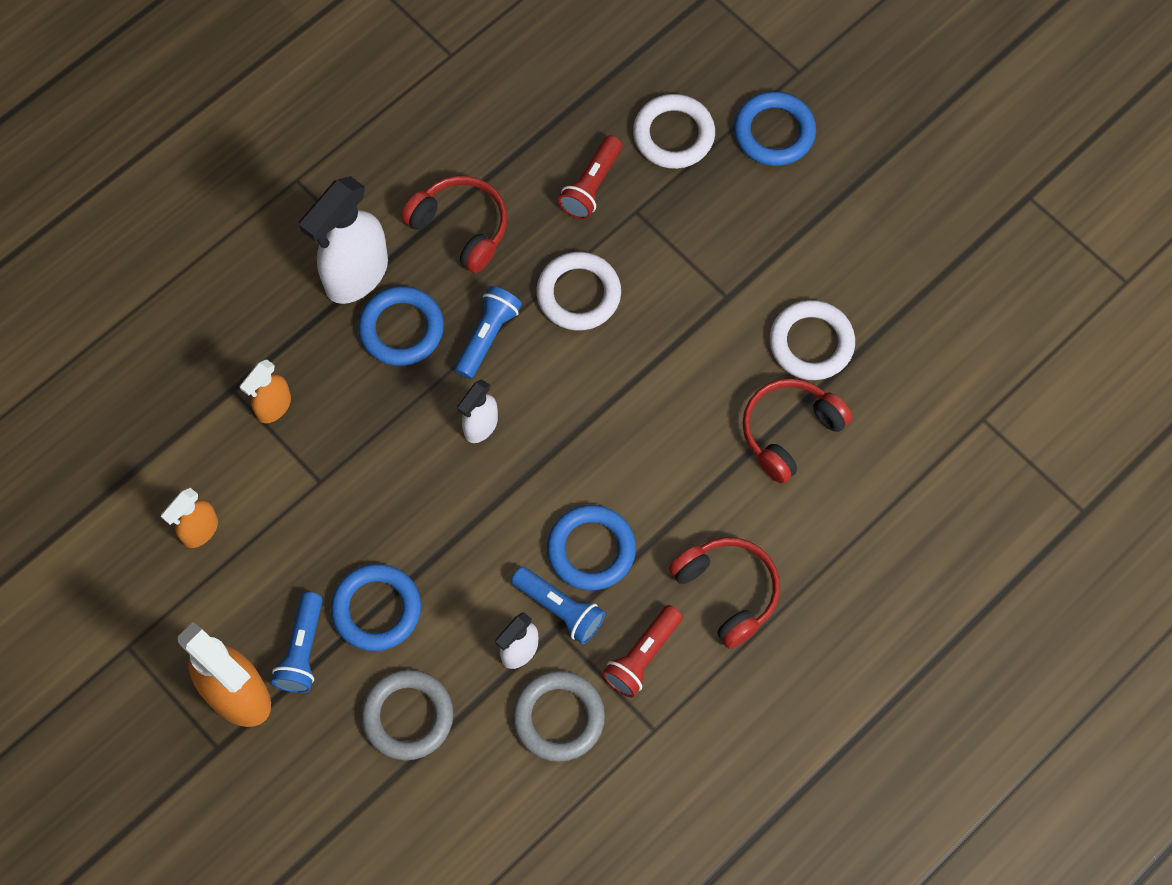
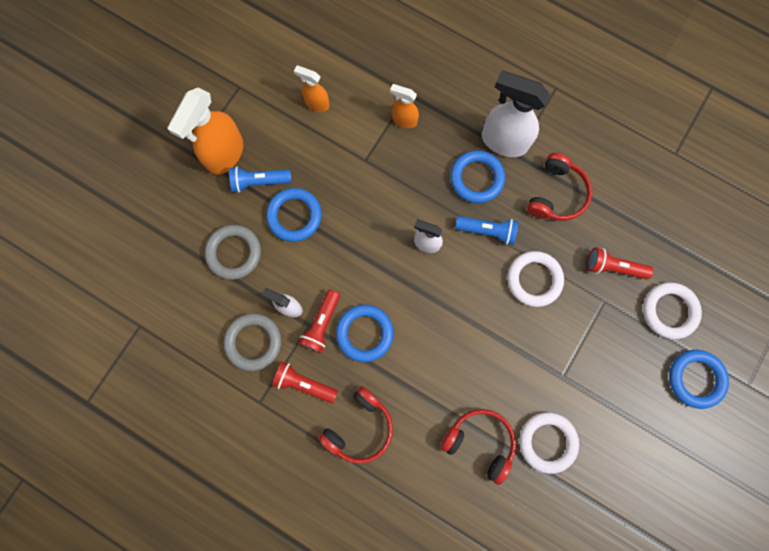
camera: 75 degrees right, 10 degrees up
blue flashlight [511,567,605,644] -> red flashlight [298,289,340,353]

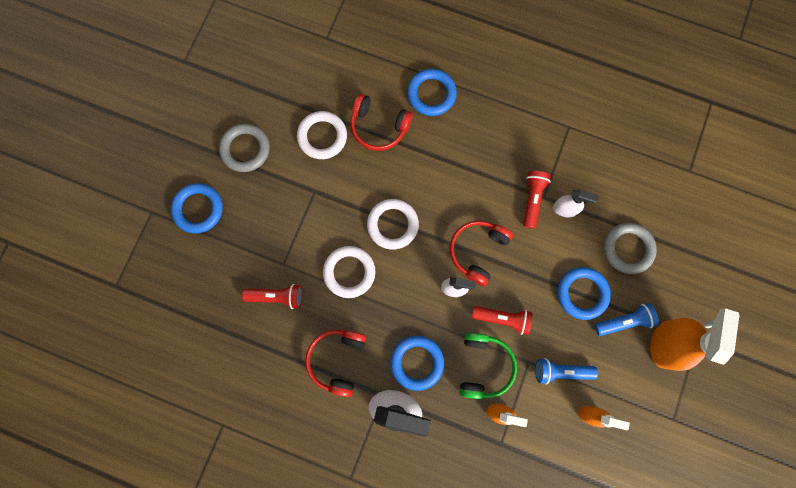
camera: 170 degrees right, 0 degrees up
grey ring [224,313,281,371] -> grey ring moved to [219,124,270,172]
red flashlight [272,362,338,403] -> red flashlight moved to [472,306,533,335]
red headphones [318,386,393,464] -> red headphones moved to [450,220,513,286]
blue ring [336,305,394,362] -> blue ring moved to [407,69,457,116]
blue flashlight [455,216,519,245] -> blue flashlight moved to [535,358,598,384]
white ring [643,282,702,339] -> white ring moved to [367,199,419,250]
none -> green headphones [460,333,517,399]

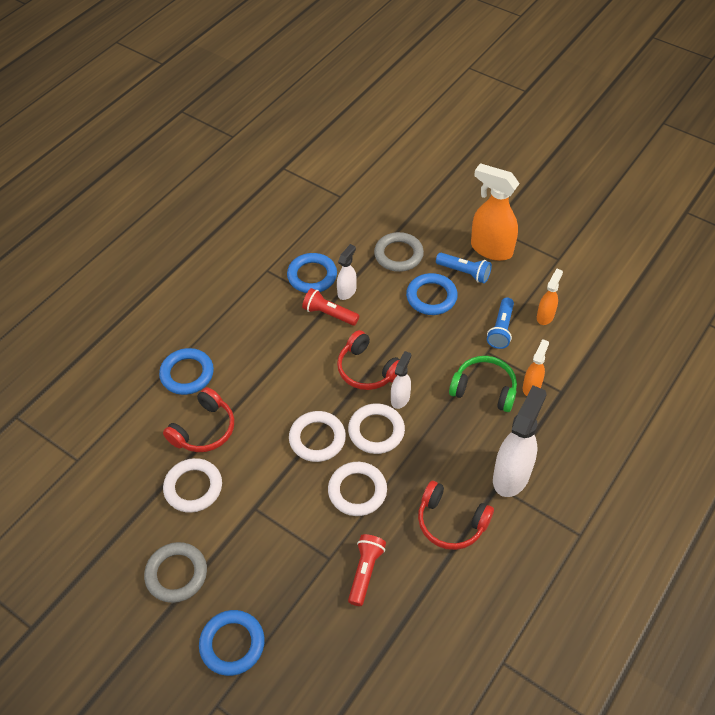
camera: 75 degrees left, 25 degrees down
blue ring [390,336,444,391] -> blue ring moved to [287,253,337,293]
red flashlight [472,306,533,335] -> none
blue flashlight [595,303,659,336] -> blue flashlight turned 120 degrees clockwise [436,253,492,283]
none -> white ring [348,403,405,454]

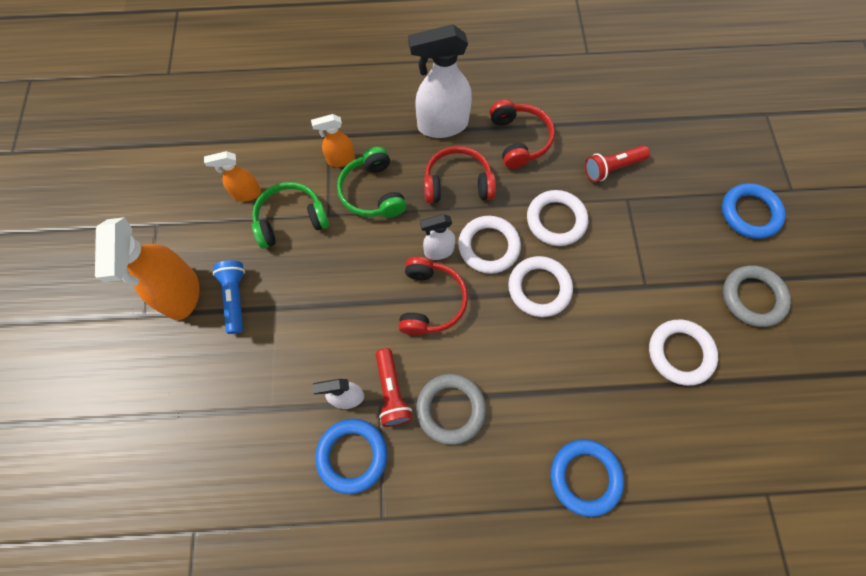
camera: 130 degrees left, 15 degrees up
red headphones [163,387,234,452] -> red headphones moved to [424,146,496,203]
grey ring [374,232,424,272] -> grey ring moved to [416,374,486,445]
blue ring [406,273,458,315] -> none
blue flashlight [487,297,514,349] -> green headphones [252,182,329,249]

